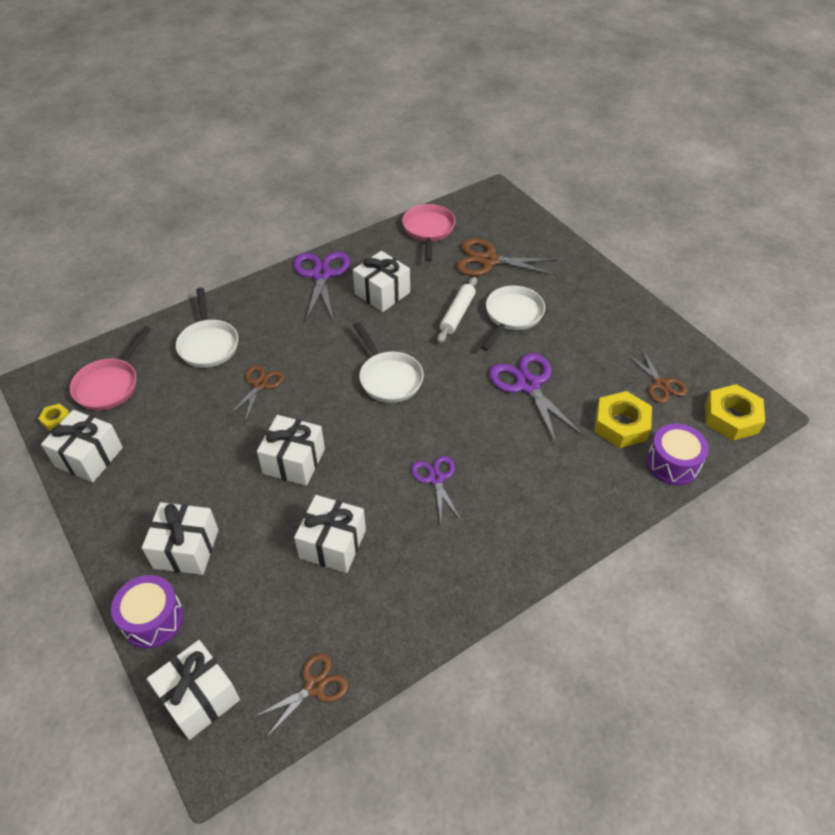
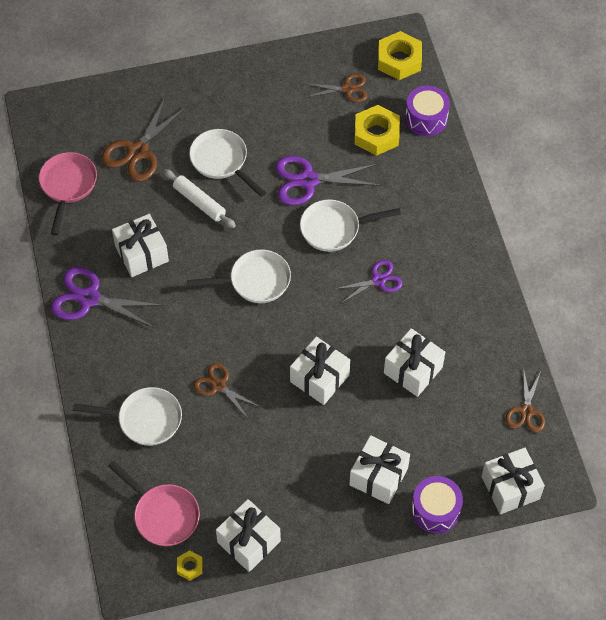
camera: 70 degrees left, 10 degrees up
brown scissors [254,653,349,738] -> brown scissors turned 150 degrees counterclockwise [506,368,545,432]
pink pan [402,204,456,262] -> pink pan turned 75 degrees clockwise [39,152,97,235]
purple scissors [411,456,461,522] -> purple scissors turned 150 degrees clockwise [335,260,403,303]
none -> white pan [300,199,401,252]

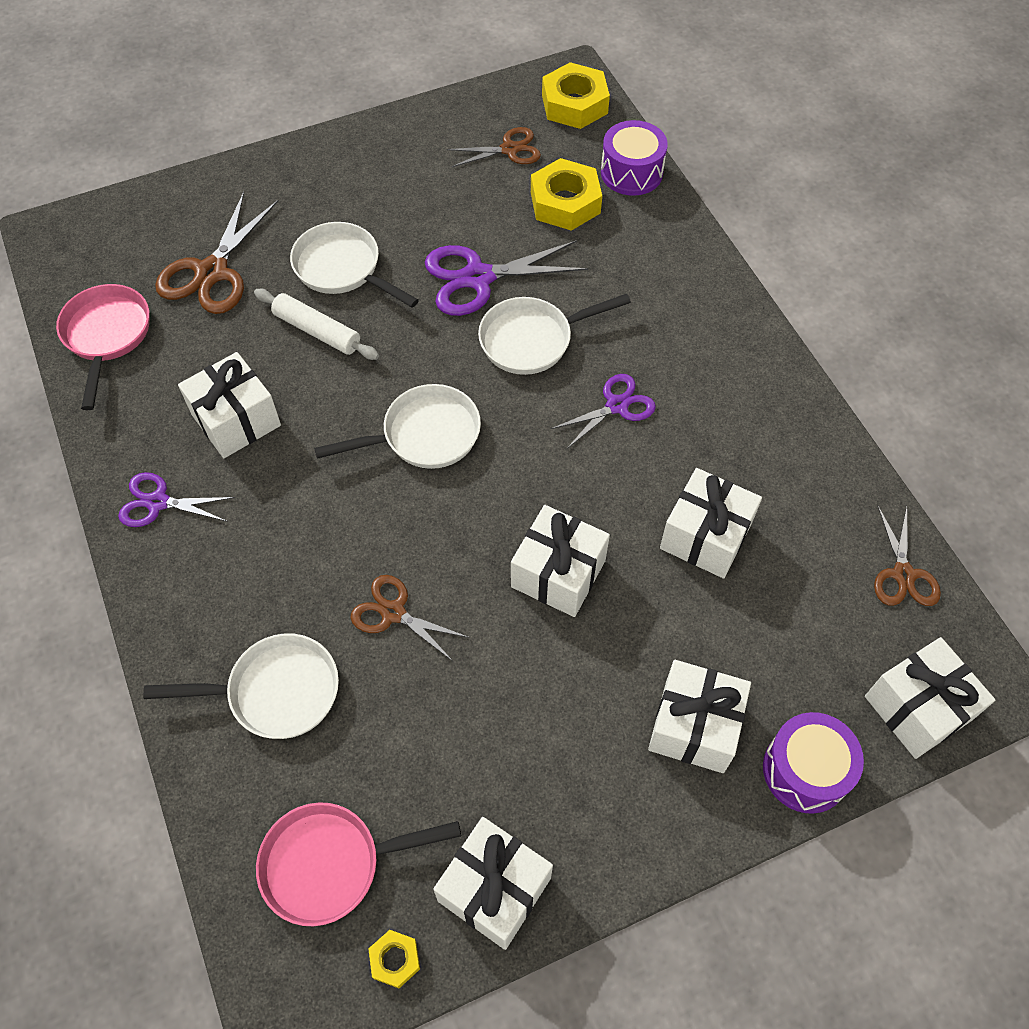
camera: 10 degrees left, 0 degrees up
purple scissors [51,267,163,328] -> purple scissors [118,472,235,527], size x0.62
pink pan [108,461,200,546] -> pink pan turned 135 degrees clockwise [256,802,461,926]

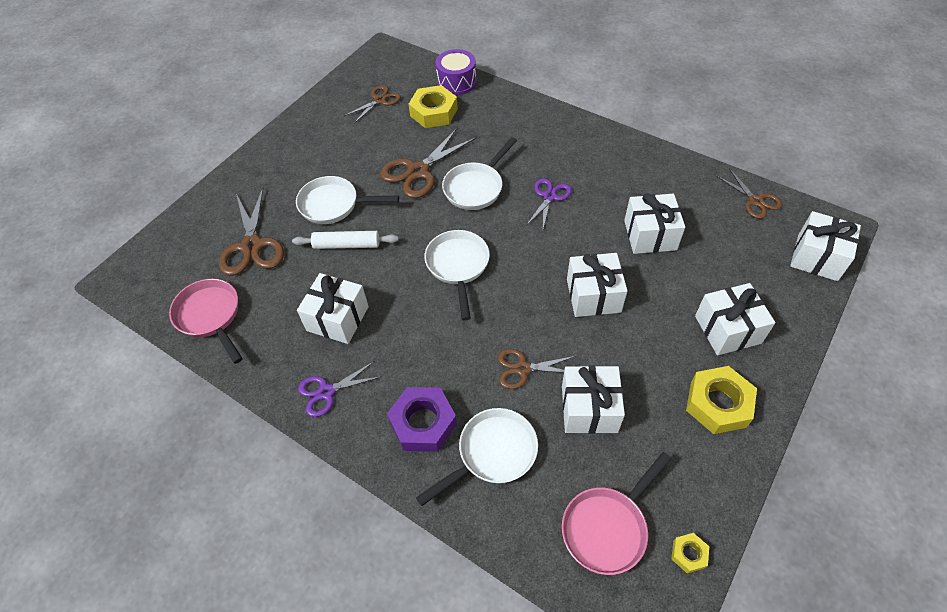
camera: 30 degrees left, 5 degrees down
white pan [314,384,481,469] -> white pan turned 45 degrees counterclockwise [424,230,490,320]
purple scissors [425,240,588,316] -> brown scissors [380,128,476,198]
white gift [433,817,553,950] -> white gift moved to [562,366,625,434]
yellow nut [542,62,610,129] -> yellow nut moved to [686,366,757,434]
purple drum [763,712,864,814] -> none
none -> purple nut [387,387,457,452]

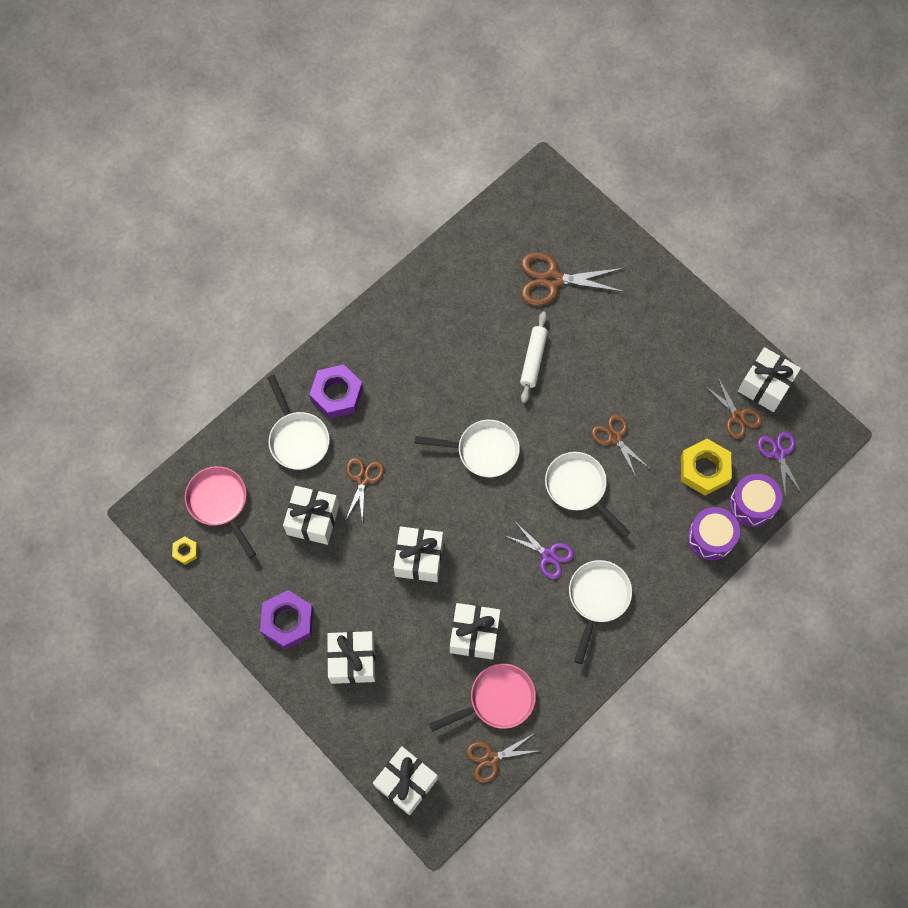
camera: 100 degrees right, 15 degrees up
pink pan [169,279,243,364] -> pink pan moved to [429,664,536,732]
white pan [296,176,399,224] -> white pan moved to [569,560,632,664]
white gift [297,273,369,344] -> white gift moved to [738,347,801,412]
purple scissors [298,361,380,417] -> purple scissors moved to [758,431,802,494]
brown scissors [380,128,476,198] -> brown scissors [591,414,649,477], size x0.62
yellow nut [686,366,757,434] -> purple nut [260,590,313,649]
none -> purple drum [688,507,740,560]

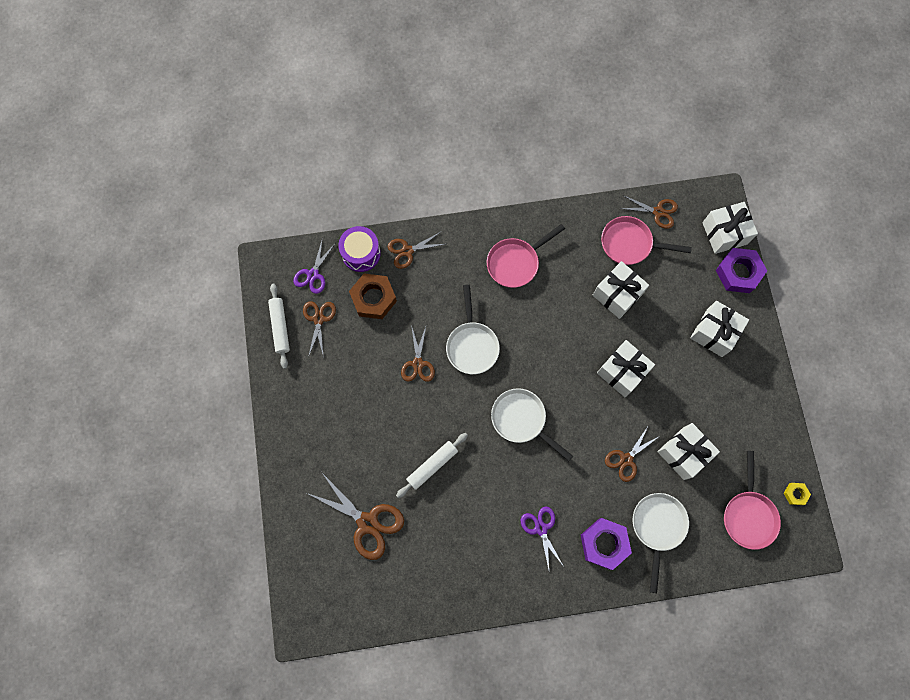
camera: 145 degrees left, 5 degrees up
purple nut [260,590,313,649] -> purple nut moved to [716,248,767,293]
purple scissors [506,523,574,579] -> purple scissors moved to [521,506,564,570]
white pan [569,560,632,664] -> pink pan [487,224,565,288]
yellow nut [681,439,732,496] -> brown nut [349,273,397,319]
purple drum [688,507,740,560] -> brown scissors [388,231,445,269]
white gift [738,347,801,412] -> white rolling pin [268,283,290,369]

